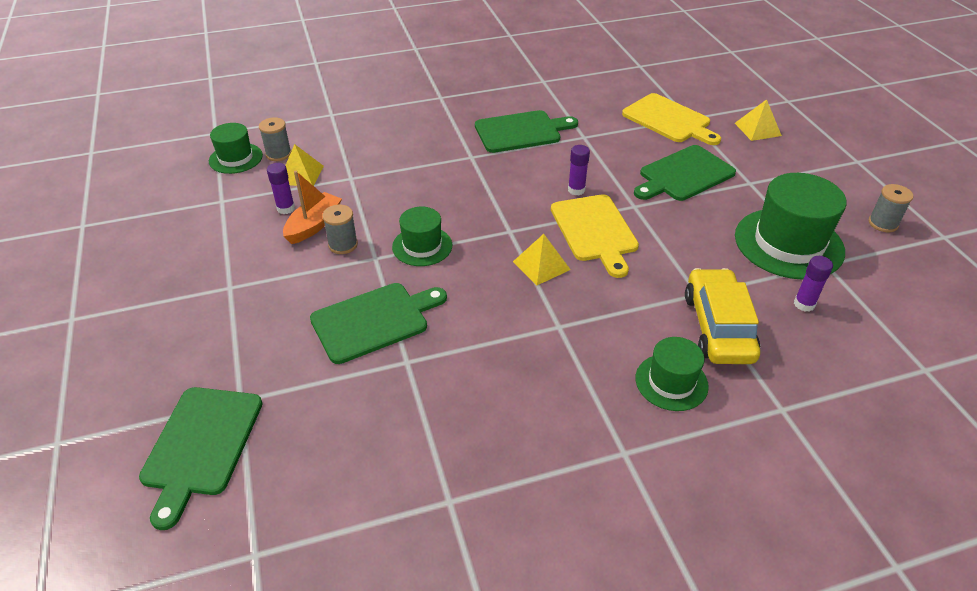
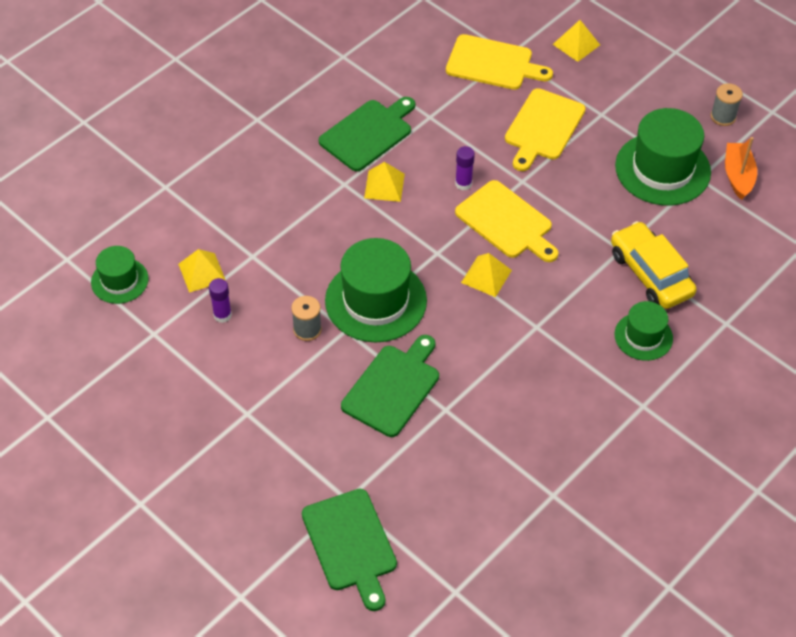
camera: 30 degrees left, 10 degrees up
grey spool [259,117,291,161] -> none
orange boat [283,171,342,244] -> orange boat moved to [725,137,757,200]
green hat [392,207,452,266] -> green hat [325,238,427,343], size x1.77
green cutting board [634,145,736,201] -> yellow cutting board [505,88,586,171]
purple glue stick [794,256,833,312] -> none
none -> yellow pyramid [364,162,405,202]

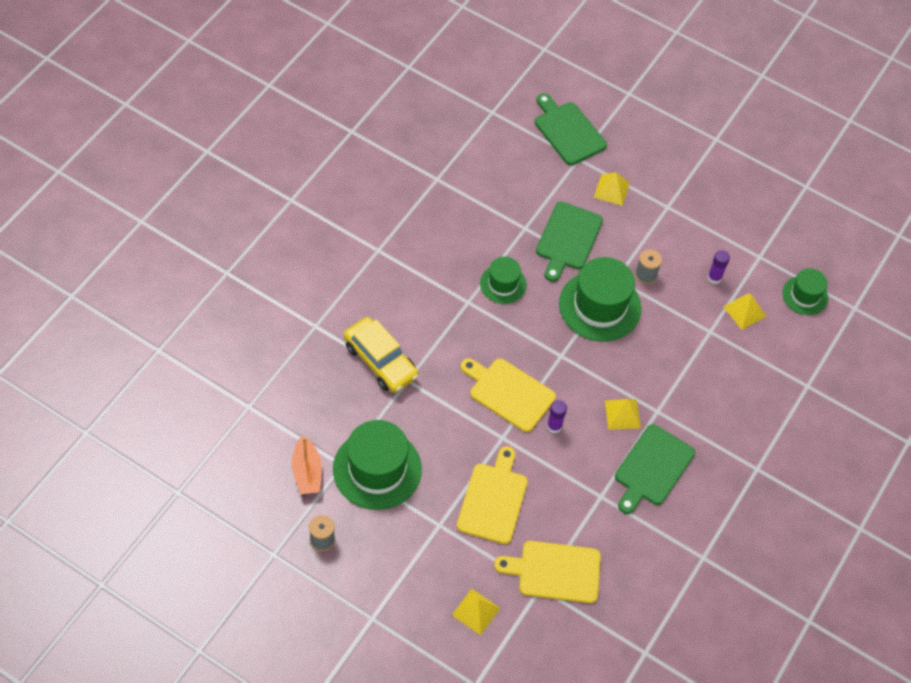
camera: 165 degrees right, 5 degrees up
yellow pyramid [461,253,512,297] -> yellow pyramid moved to [594,172,630,206]
green hat [614,301,673,361] -> green hat moved to [480,257,526,304]

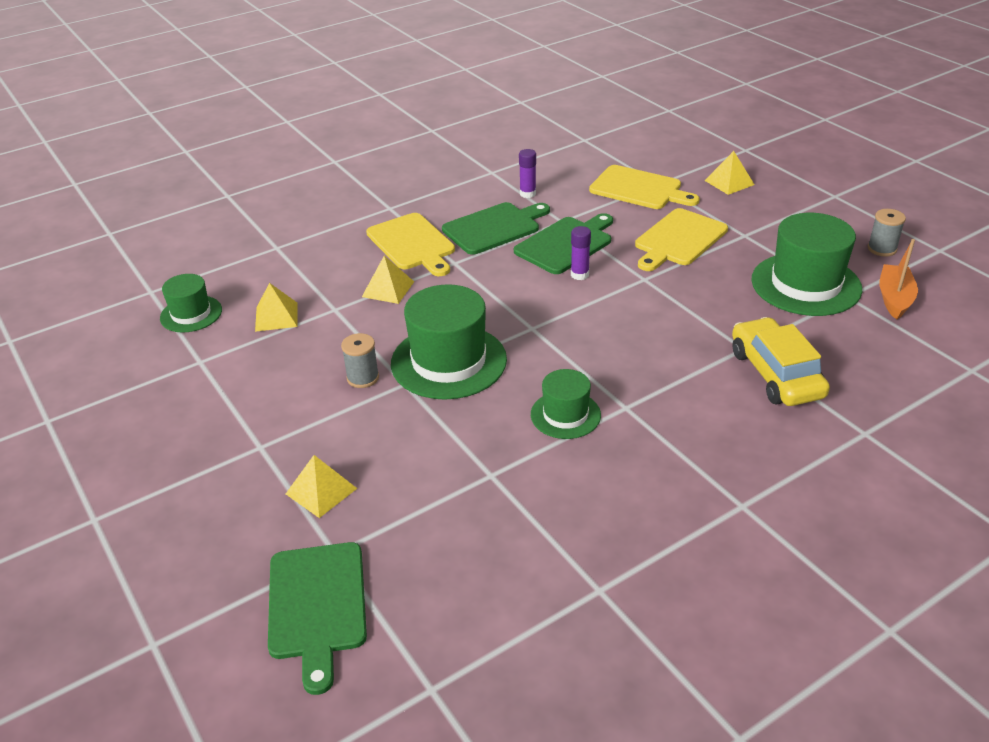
camera: 150 degrees left, 20 degrees down
yellow cutting board [461,358,556,432] -> yellow cutting board moved to [366,213,455,276]
green cutting board [536,202,603,282] -> green cutting board moved to [514,213,613,274]
yellow pyramid [605,399,641,430] -> yellow pyramid moved to [362,256,414,304]
purple glue stick [708,250,730,284] -> purple glue stick moved to [519,149,536,198]

